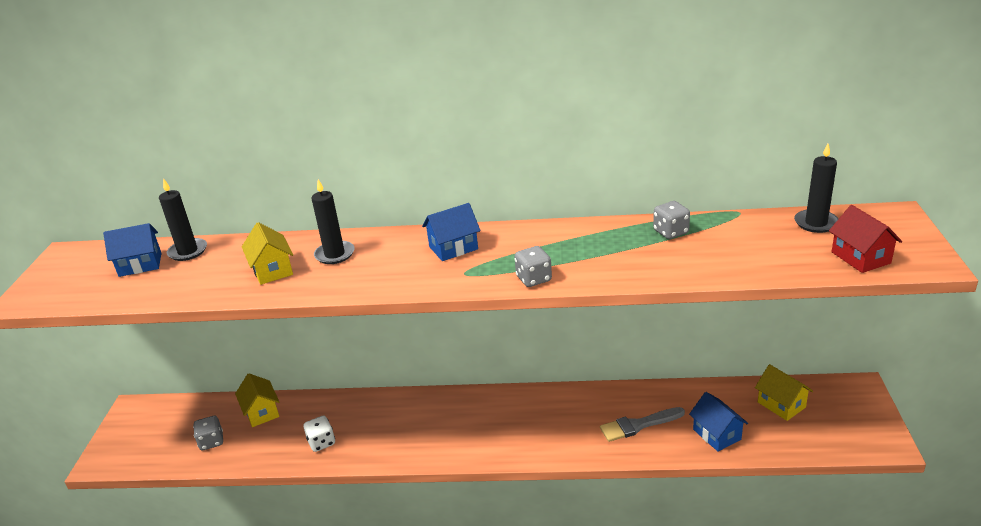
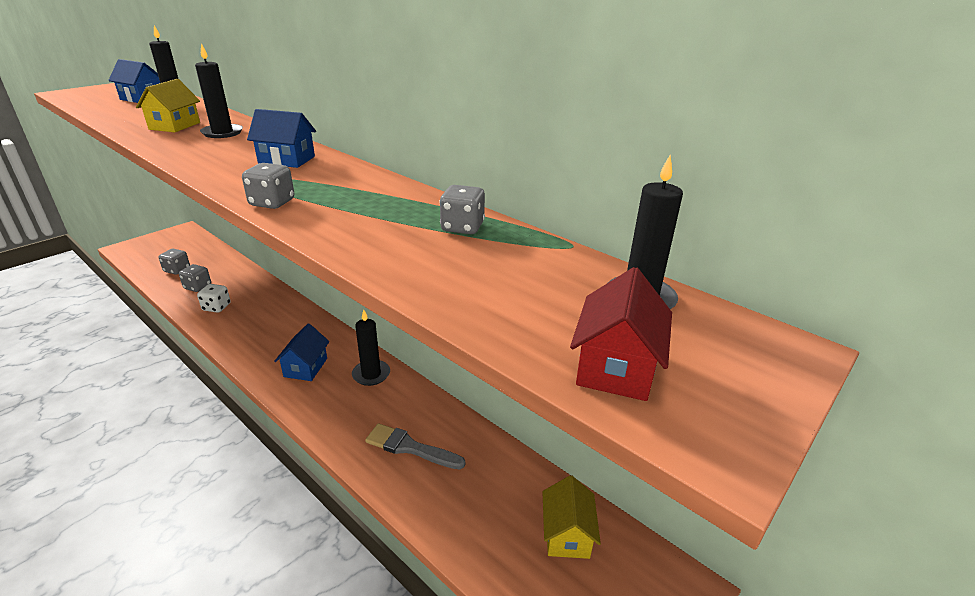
camera: 35 degrees right, 0 degrees up
yellow house [235,373,279,427] -> none
blue house [689,392,748,452] -> blue house moved to [274,324,330,381]
none -> grey dice [179,264,211,292]
none -> black candle [352,310,390,386]

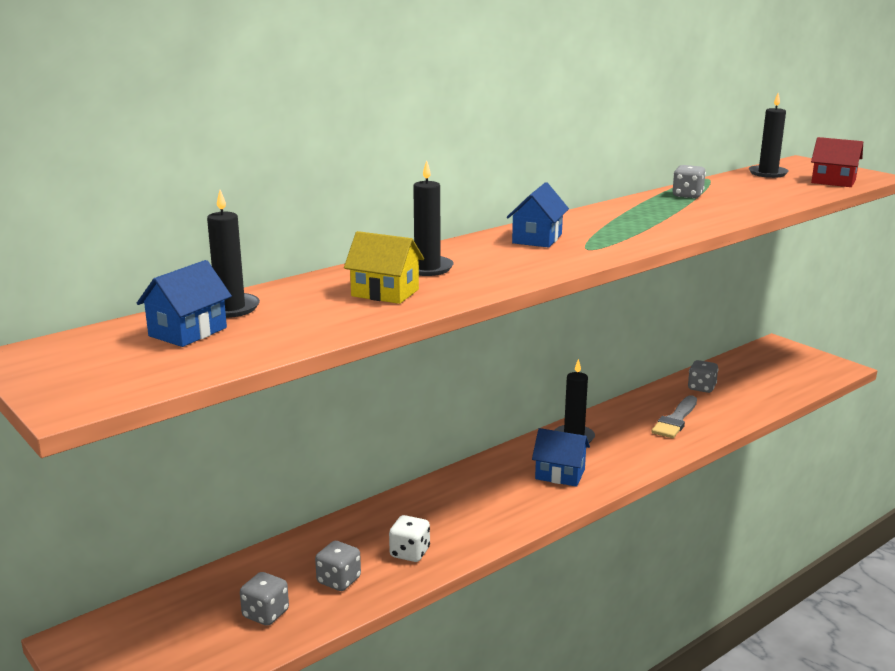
camera: 80 degrees left, 10 degrees down
grey dice [242,163,294,209] -> grey dice moved to [688,360,719,393]
yellow house [542,476,601,559] -> none

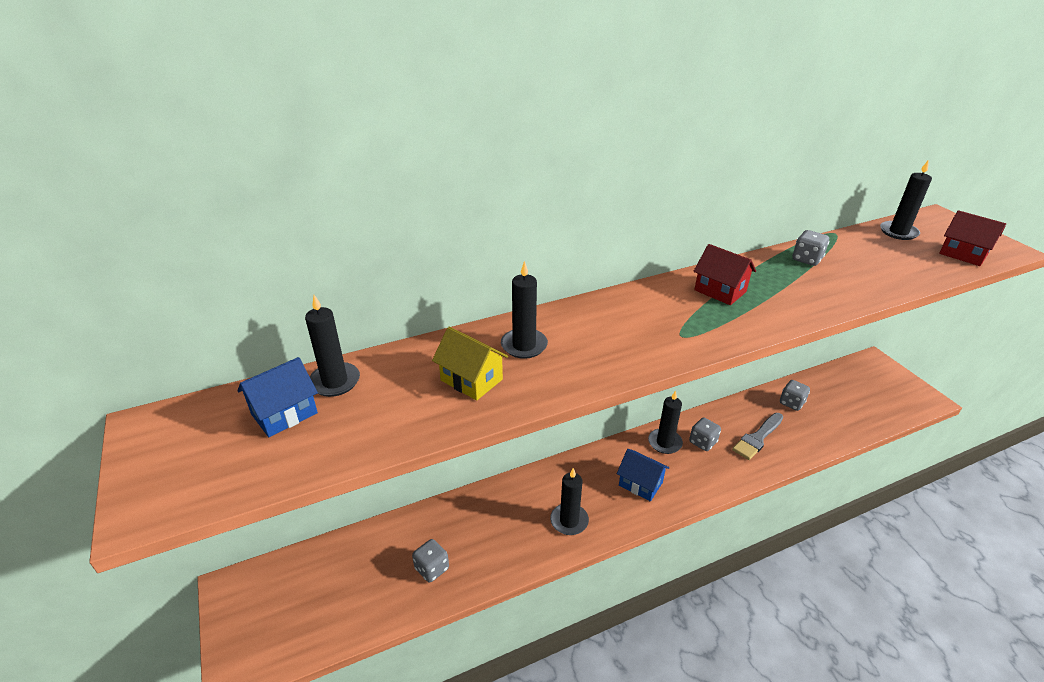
camera: 15 degrees right, 15 degrees up
grey dice [240,572,289,626] -> grey dice moved to [689,418,721,451]
white dice [389,515,430,562] -> none
blue house [507,182,569,248] -> none
none -> black candle [550,468,589,535]
none -> red house [693,244,756,305]

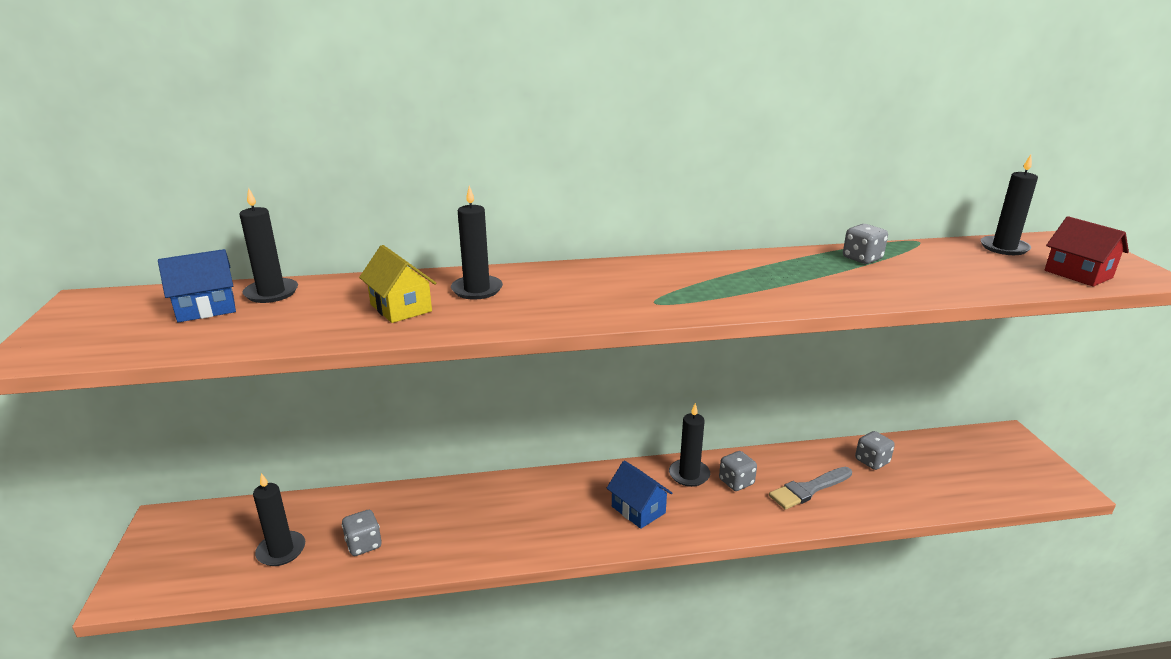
camera: 15 degrees right, 10 degrees down
black candle [550,468,589,535] -> black candle moved to [253,473,305,566]
red house [693,244,756,305] -> none

